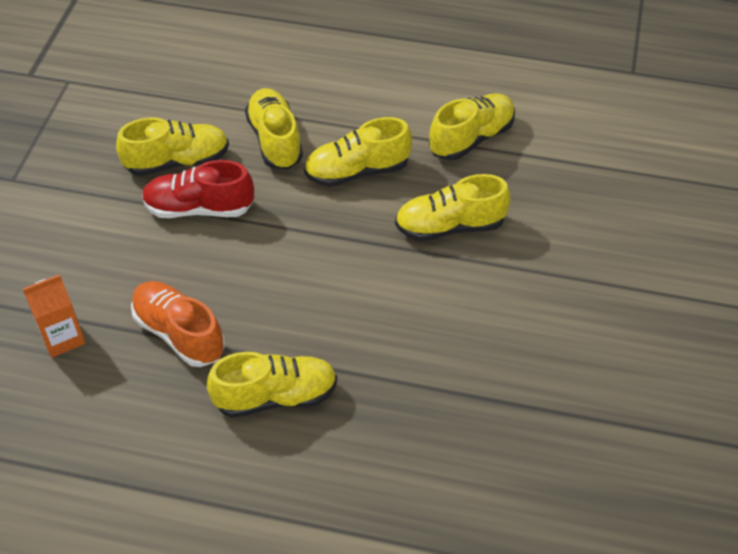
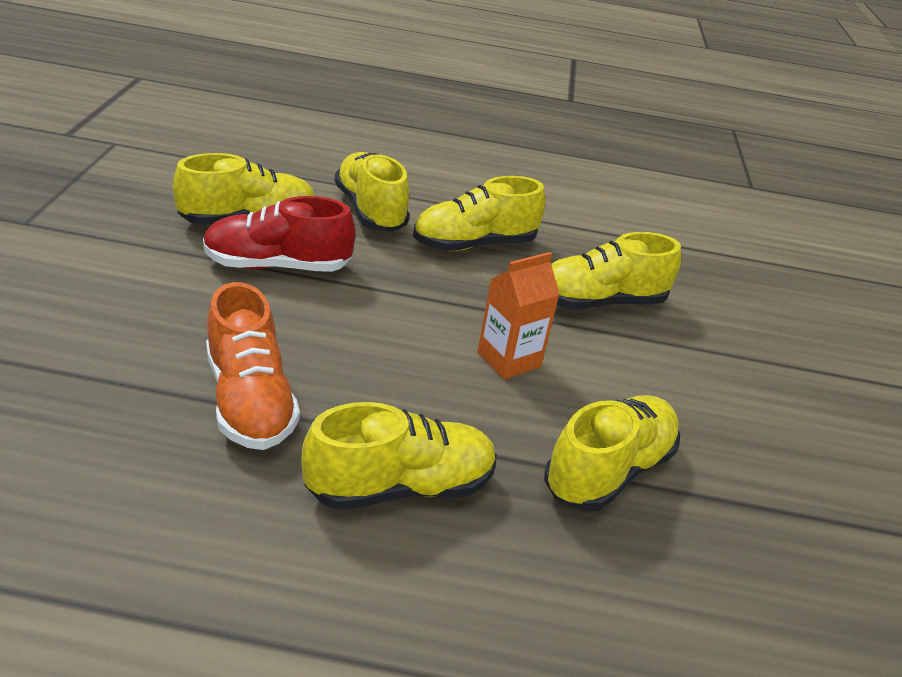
camera: 10 degrees left, 15 degrees down
orange carton [23,274,86,358] -> orange carton moved to [478,252,560,379]
orange shoe [131,281,225,367] -> orange shoe turned 150 degrees counterclockwise [206,282,300,450]
yellow shoe [429,93,515,160] -> yellow shoe moved to [544,395,680,511]

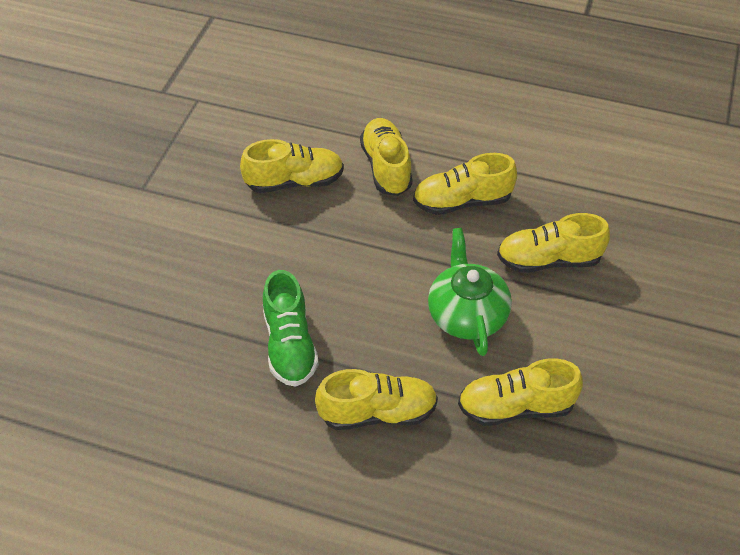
camera: 15 degrees right, 15 degrees up
red shoe [203,196,356,272] -> none
orange shoe [206,282,300,450] -> green shoe [263,270,319,387]
orange carton [478,252,560,379] -> green teapot [428,228,512,356]
yellow shoe [544,395,680,511] -> yellow shoe turned 150 degrees counterclockwise [458,358,583,426]

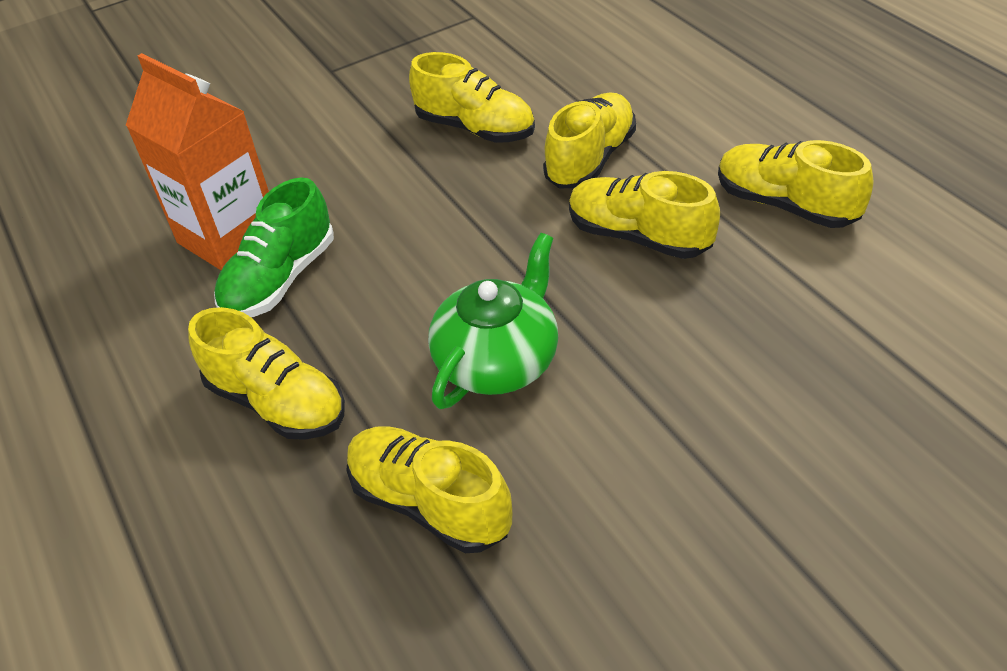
camera: 45 degrees right, 5 degrees down
yellow shoe [497,213,610,273] -> yellow shoe moved to [718,140,873,228]
none -> orange carton [126,53,269,270]

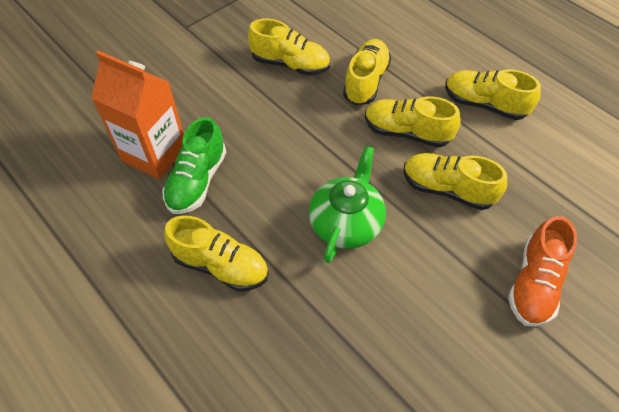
camera: 15 degrees left, 10 degrees up
yellow shoe [347,426,512,553] -> yellow shoe moved to [404,153,507,210]
none -> orange shoe [508,216,577,327]

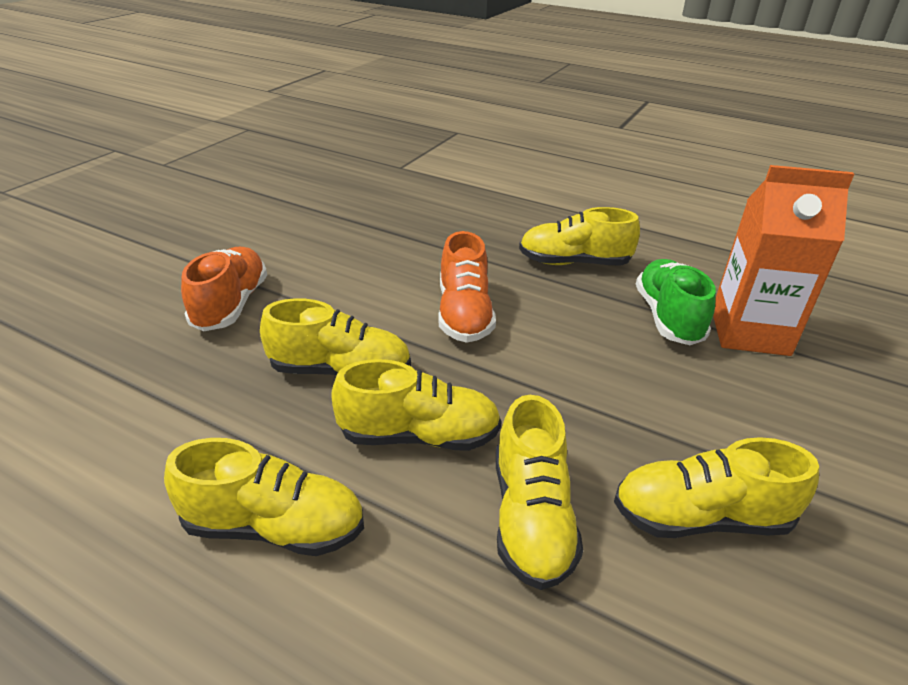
camera: 160 degrees right, 20 degrees down
green teapot [309,146,386,263] -> orange shoe [439,231,496,343]

